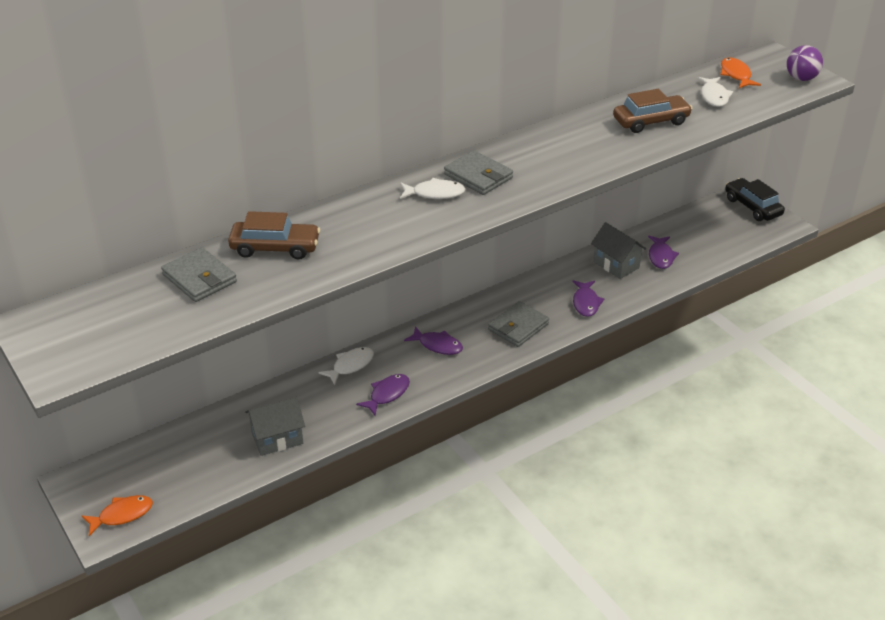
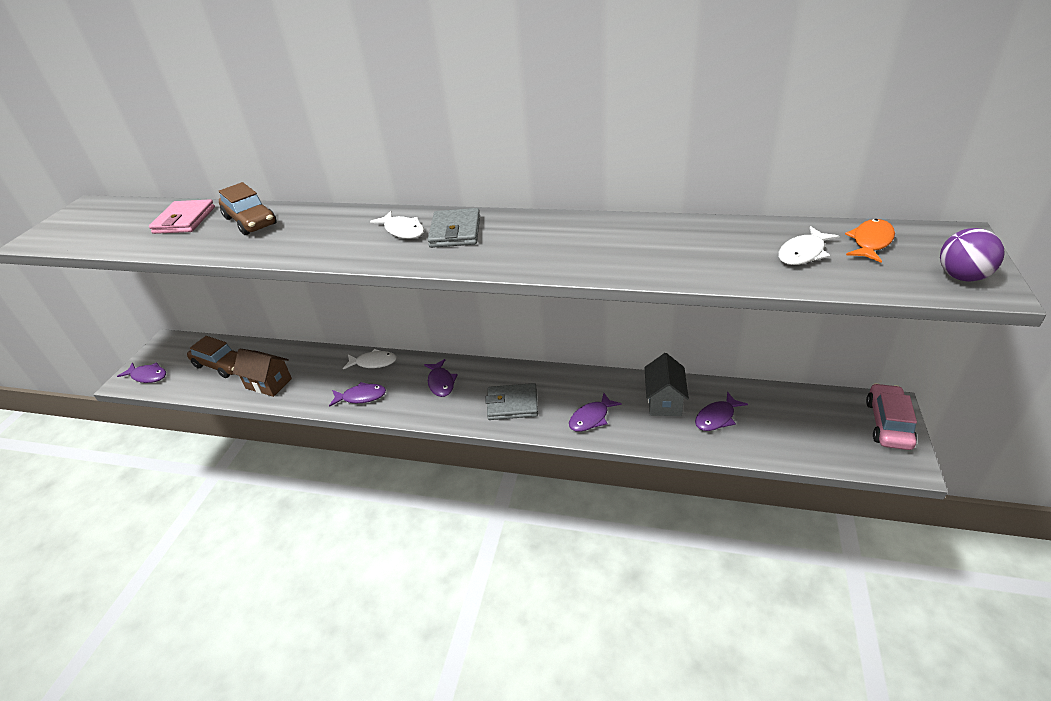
camera: 50 degrees right, 0 degrees up
orange fish [82,495,153,536] -> purple fish [117,362,166,383]
grey wallet [161,247,237,302] -> pink wallet [149,199,215,234]
grey house [245,397,305,456] -> brown house [233,349,292,397]
brown car [613,89,693,133] -> brown car moved to [187,336,237,378]
black car [725,178,785,221] -> pink car [866,383,917,450]

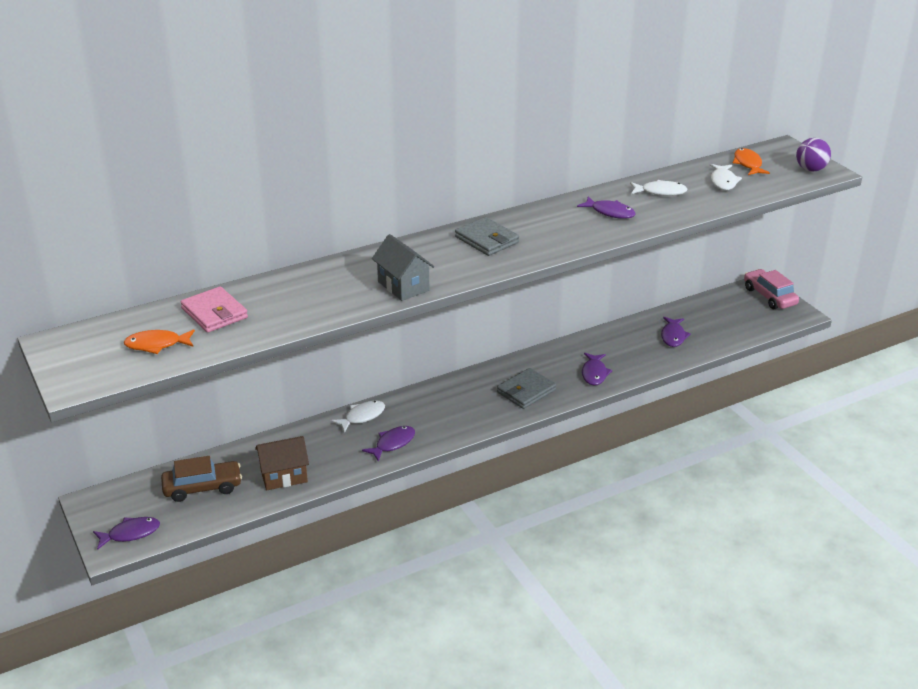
camera: 45 degrees left, 5 degrees down
brown car [219,182,277,235] -> none
white fish [370,211,424,239] -> white fish moved to [630,180,687,196]
purple fish [424,359,458,397] -> purple fish moved to [577,196,636,219]
grey house [644,353,689,416] -> grey house moved to [372,234,434,301]
none -> orange fish [124,329,195,354]

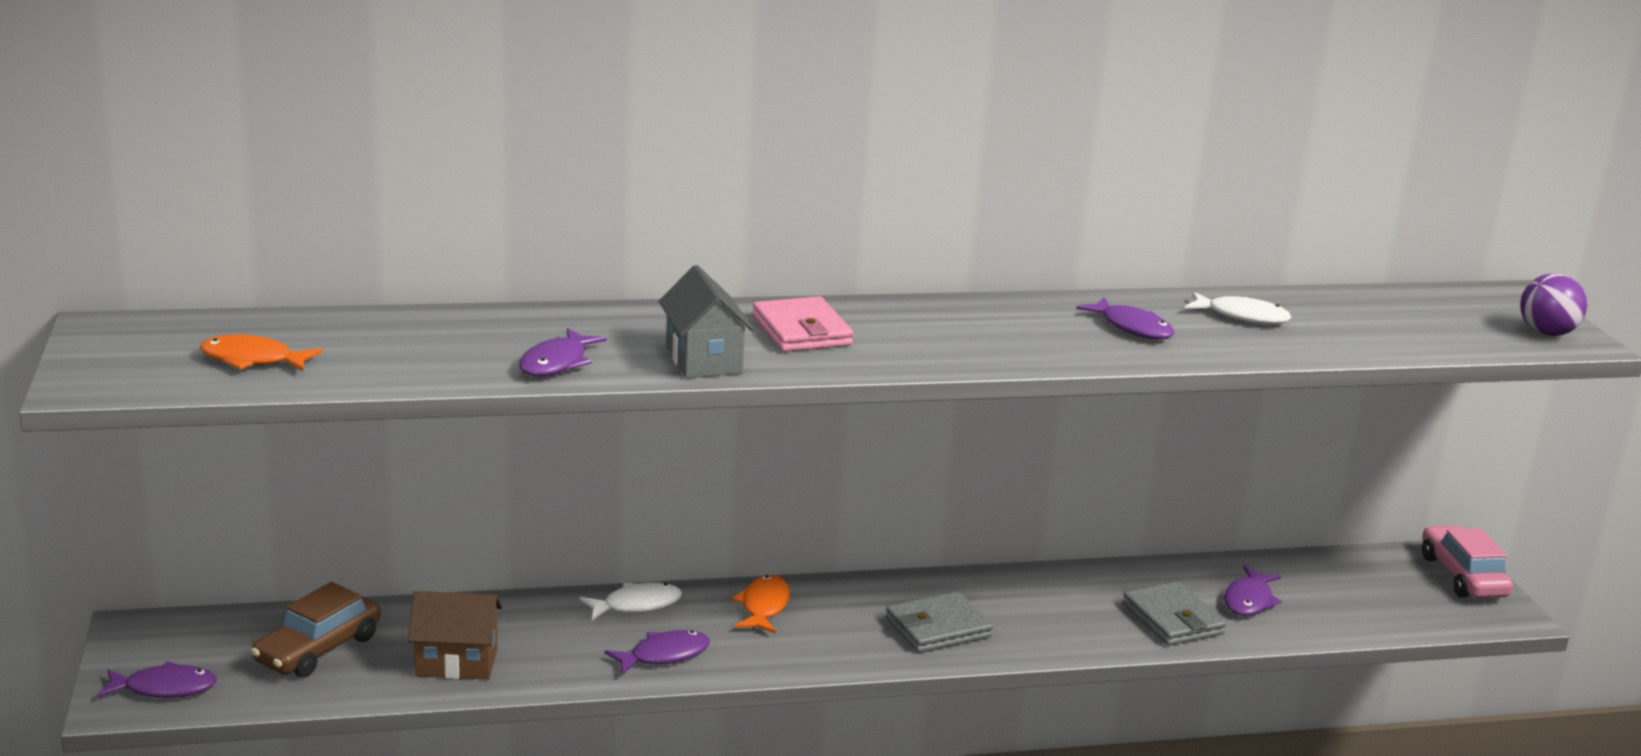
camera: 15 degrees right, 10 degrees down
brown car [161,456,242,502] -> brown car turned 120 degrees clockwise [251,582,381,677]
pink wallet [181,286,248,333] -> pink wallet moved to [753,296,853,352]
grey wallet [455,217,519,256] -> grey wallet moved to [1123,581,1226,646]
purple fish [582,353,612,385] -> purple fish moved to [519,328,607,376]
white fish [710,164,742,190] -> none
orange fish [733,148,770,175] -> orange fish moved to [732,575,790,634]

